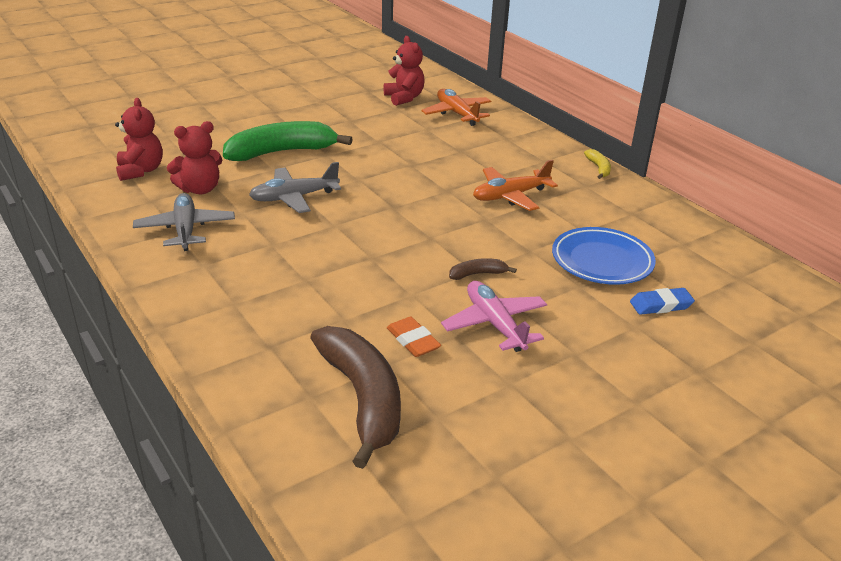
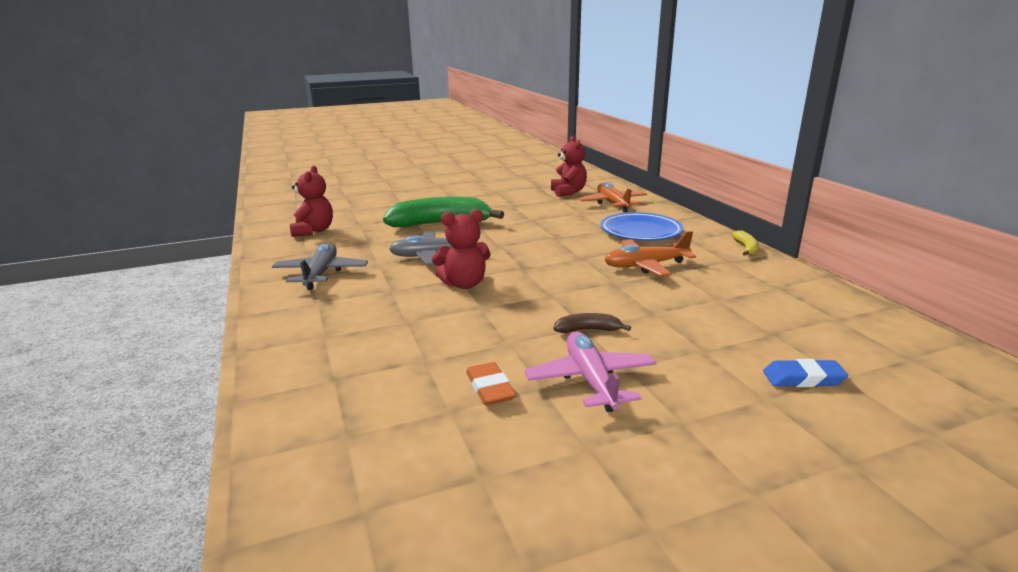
camera: 15 degrees right, 10 degrees down
red teddy bear [167,121,222,194] -> red teddy bear moved to [432,209,491,289]
brown banana [310,326,401,469] -> none
blue plate [552,227,656,285] -> blue plate moved to [600,212,683,241]

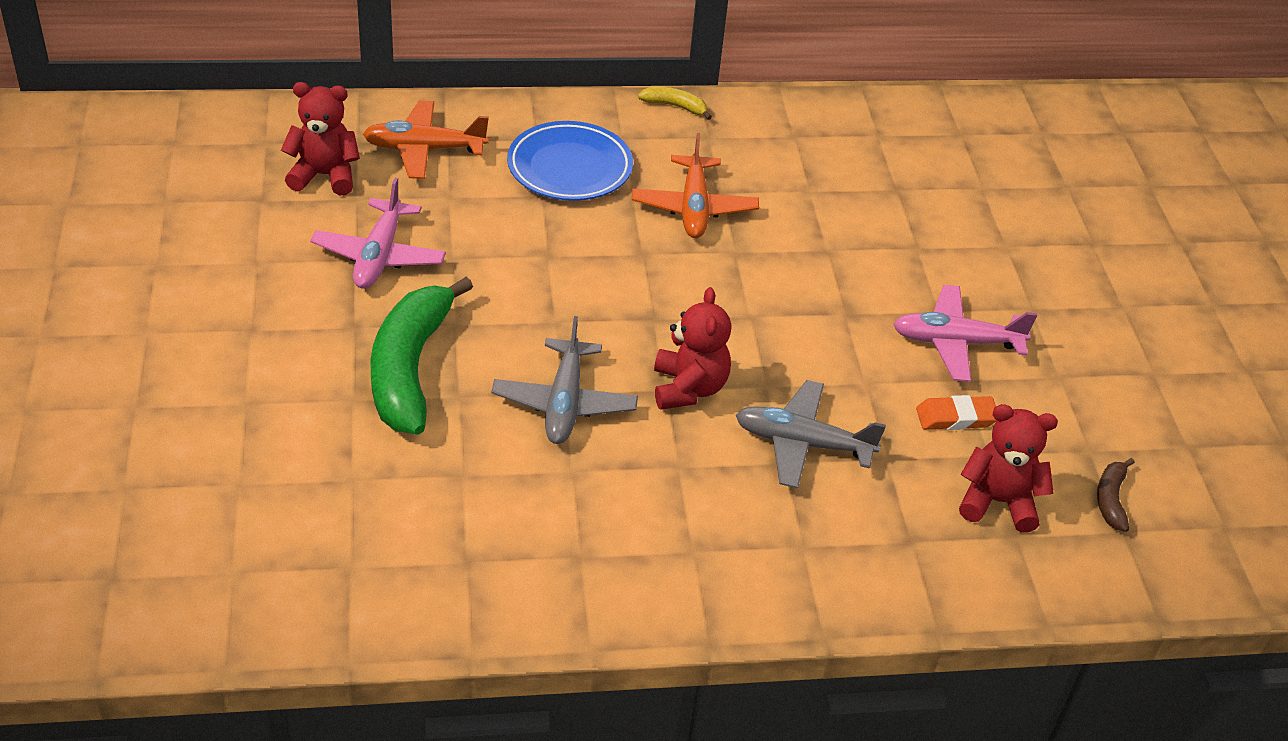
camera: 80 degrees left, 20 degrees up
grey plane [272,243,368,290] -> grey plane moved to [736,380,886,488]
red teddy bear [290,166,333,237] -> red teddy bear moved to [959,404,1058,532]
brown banana [554,313,631,333] -> brown banana moved to [1097,458,1135,532]
blue eraser [763,359,848,387] -> none
none -> pink plane [311,178,446,289]

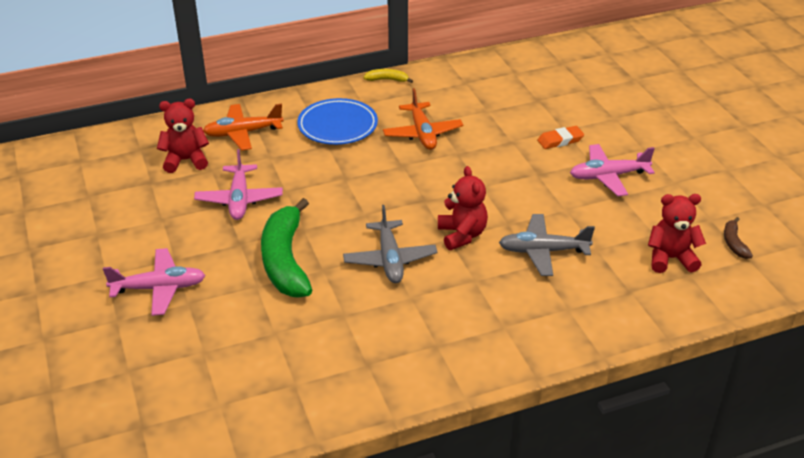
camera: 10 degrees left, 5 degrees down
orange eraser [916,395,997,430] -> orange eraser moved to [537,126,584,149]
none -> pink plane [103,248,206,316]

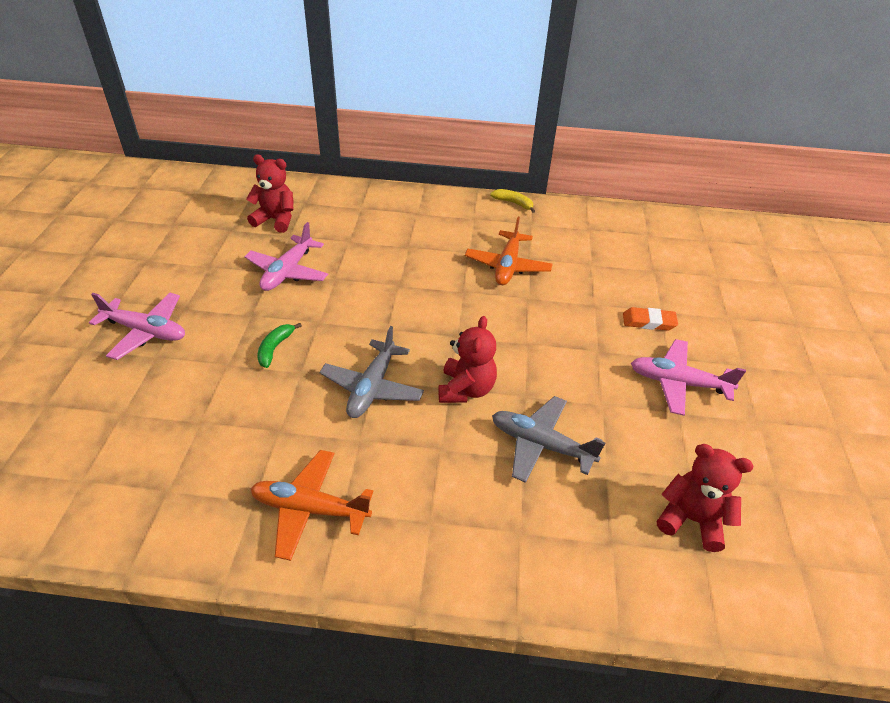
camera: 25 degrees right, 5 degrees up
orange plane [203,104,284,150] -> orange plane moved to [251,450,373,561]
green banana [261,198,312,298] -> green banana [257,323,302,368], size x0.43
blue plate [297,98,378,145] -> none
brown banana [724,217,753,259] -> none

